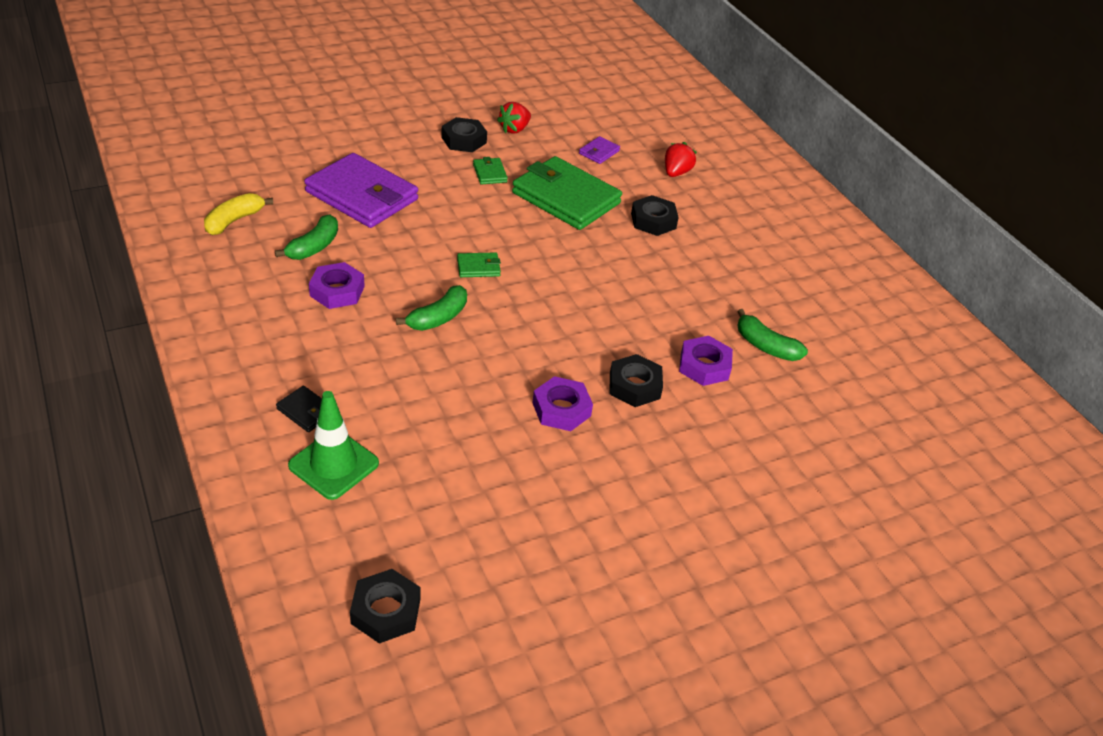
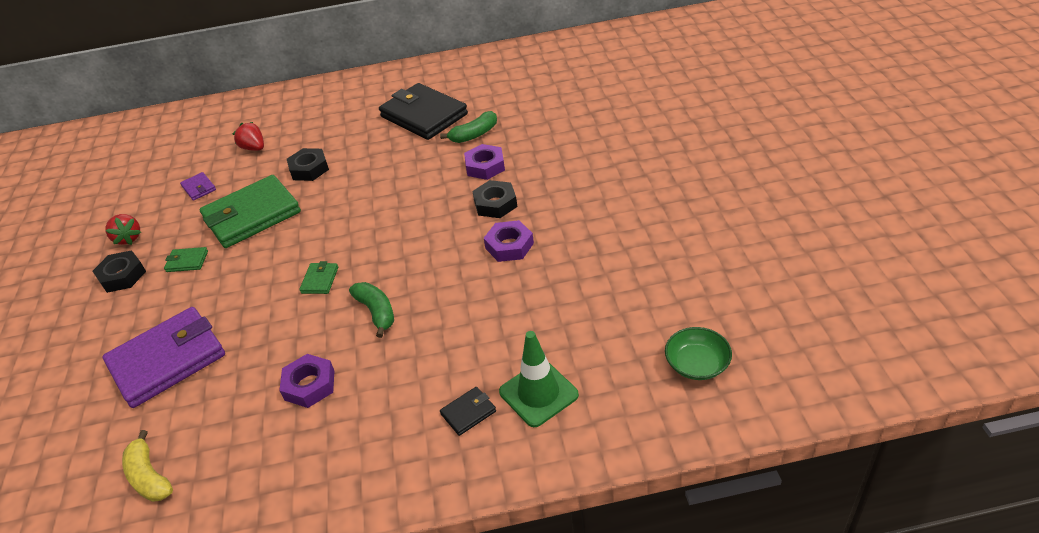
camera: 65 degrees left, 0 degrees up
green banana [275,214,338,260] -> none
black nut [350,569,420,644] -> green bowl [665,327,732,380]
none -> black wallet [379,83,468,140]

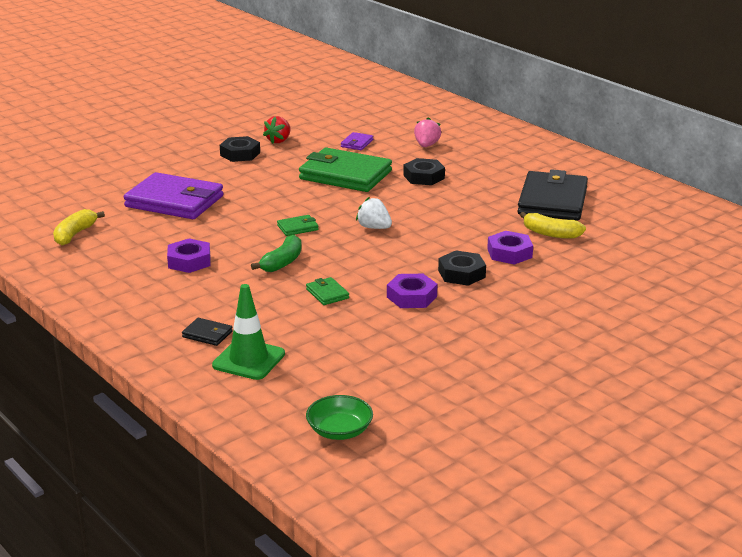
camera: 55 degrees right, 15 degrees down
green wallet [164,247,208,272] -> green wallet moved to [306,277,349,305]
red strawberry [233,122,264,151] -> pink strawberry [414,117,441,147]
green banana [440,111,497,143] -> yellow banana [520,212,586,239]
none -> white strawberry [356,197,392,229]

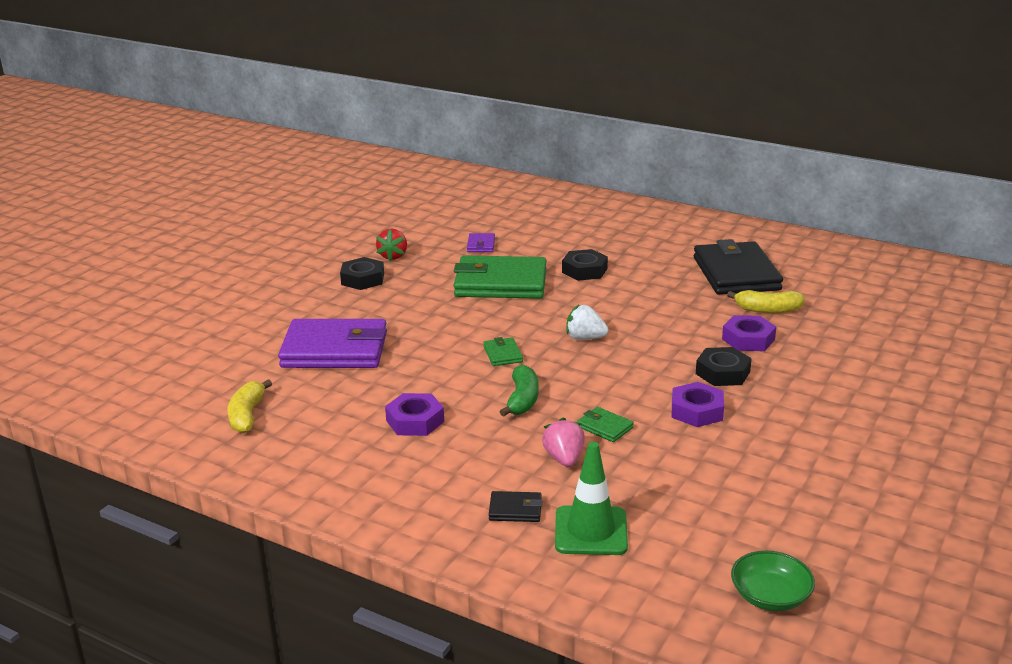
camera: 20 degrees left, 0 degrees up
green wallet [277,215,319,236] -> green wallet turned 60 degrees counterclockwise [483,337,523,366]
pink strawberry [414,117,441,147] -> pink strawberry moved to [542,417,585,467]

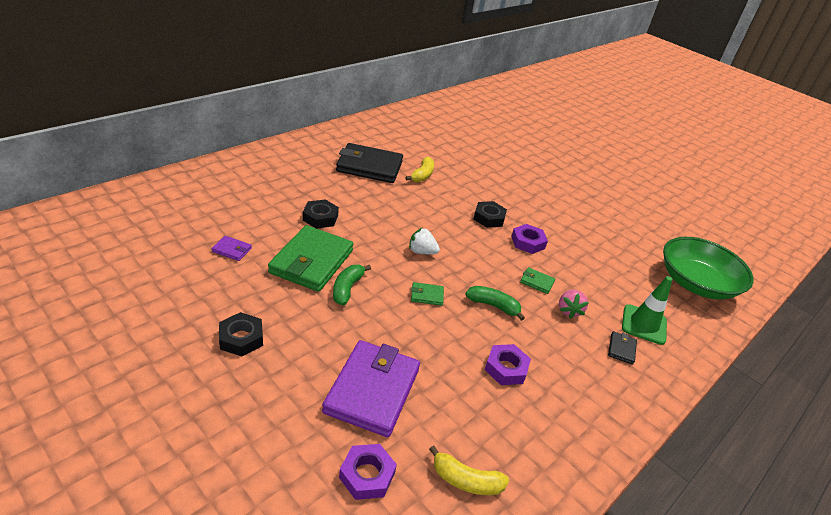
camera: 80 degrees left, 10 degrees up
red strawberry [376,228,407,261] -> none
pink strawberry [542,417,585,467] -> pink strawberry turned 90 degrees counterclockwise [559,289,589,319]
white strawberry [566,305,609,340] -> white strawberry turned 75 degrees clockwise [409,228,440,254]
green wallet [577,407,634,442] -> green wallet turned 60 degrees clockwise [520,267,555,294]
purple nut [722,315,776,351] -> purple nut moved to [339,444,397,500]
green bowl [731,551,815,611] -> green bowl [663,237,754,300], size x2.11
none -> green banana [333,265,371,305]

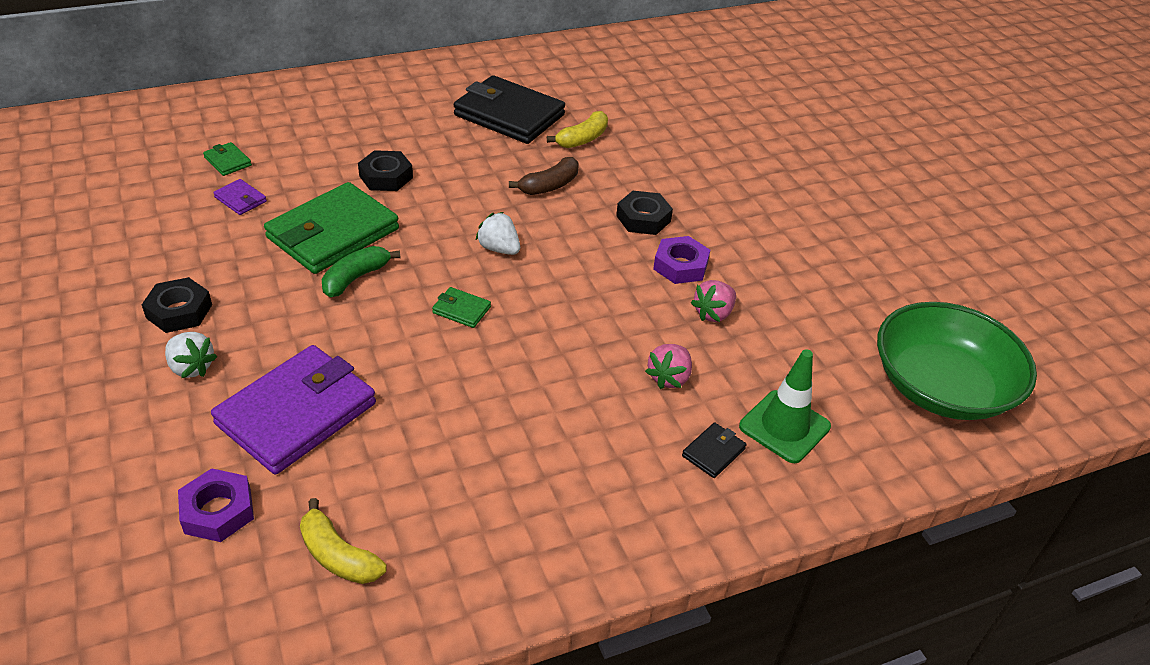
camera: 25 degrees right, 5 degrees up
green banana [466,286,525,321] -> none
purple nut [485,344,531,385] -> none
green wallet [520,267,555,294] -> green wallet moved to [203,142,252,176]
none -> white strawberry [165,332,217,378]
none -> brown banana [509,157,579,195]
none -> pink strawberry [691,280,736,322]

